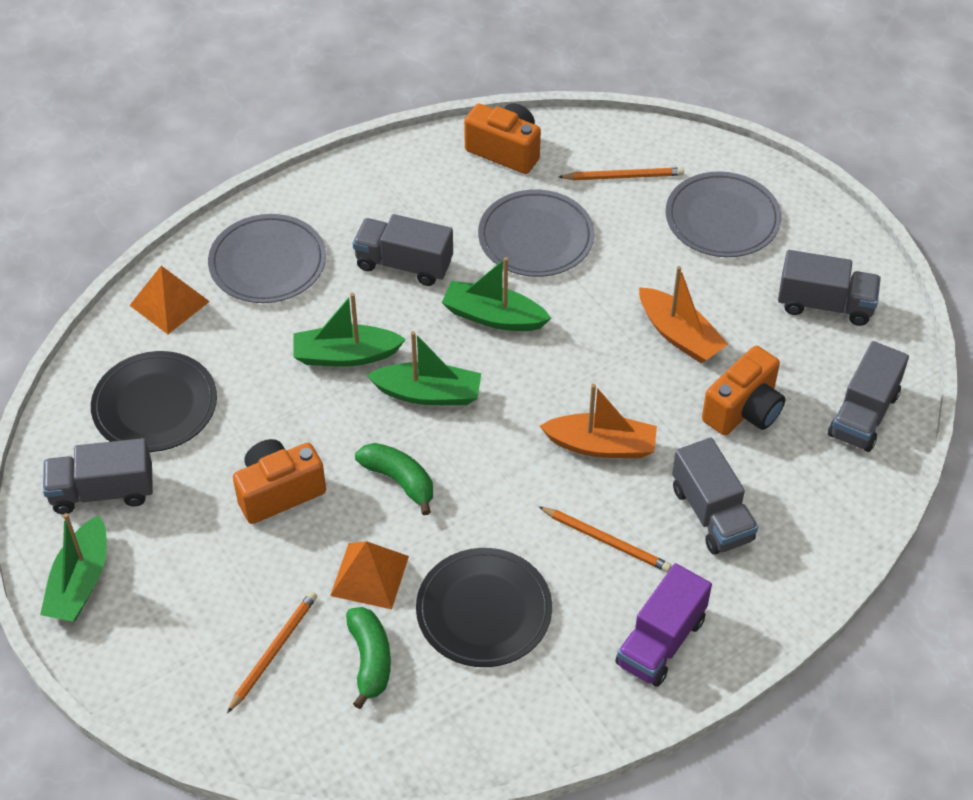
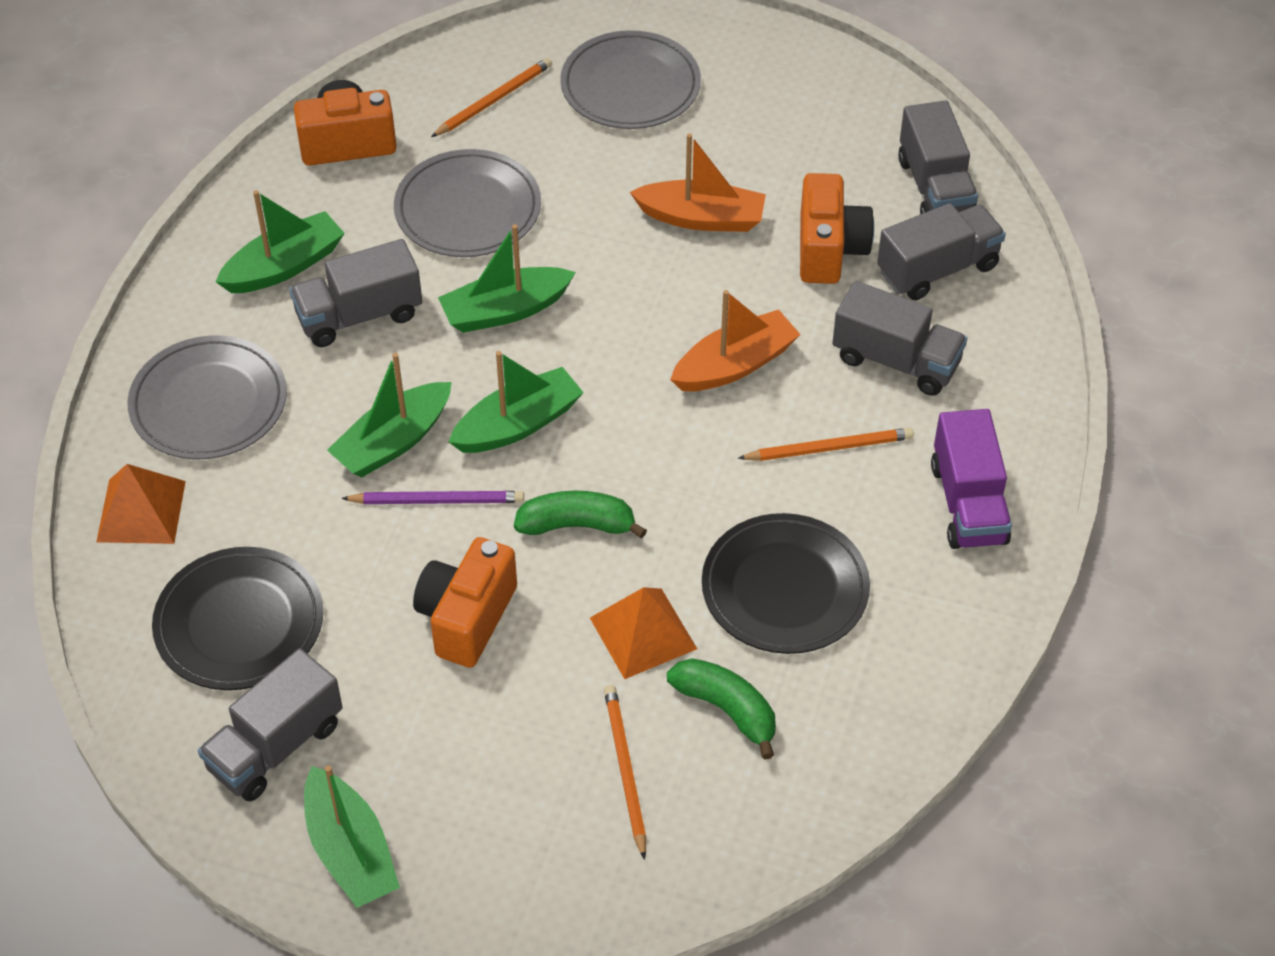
camera: 40 degrees left, 0 degrees up
grey truck [778,250,881,326] -> grey truck moved to [877,203,1006,300]
none -> green boat [216,190,345,293]
none -> purple pencil [341,491,524,504]

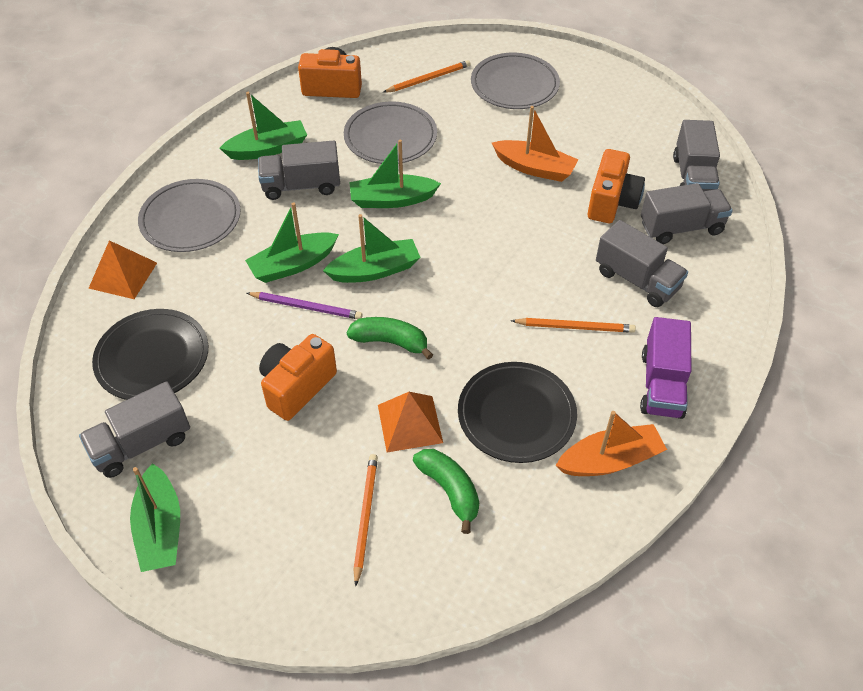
camera: 15 degrees right, 0 degrees up
orange boat [670,290,801,391] -> orange boat moved to [555,411,667,476]

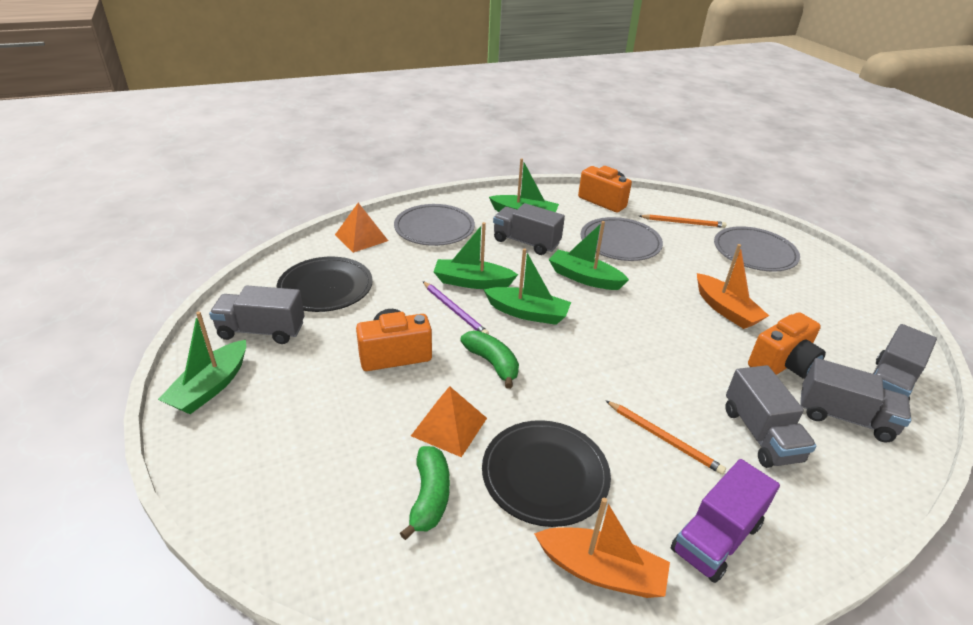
camera: 35 degrees right, 15 degrees down
orange pencil [353,454,378,587] -> none

